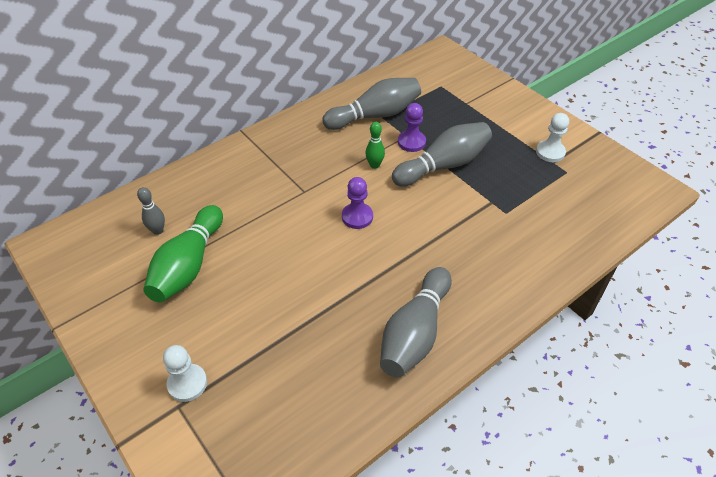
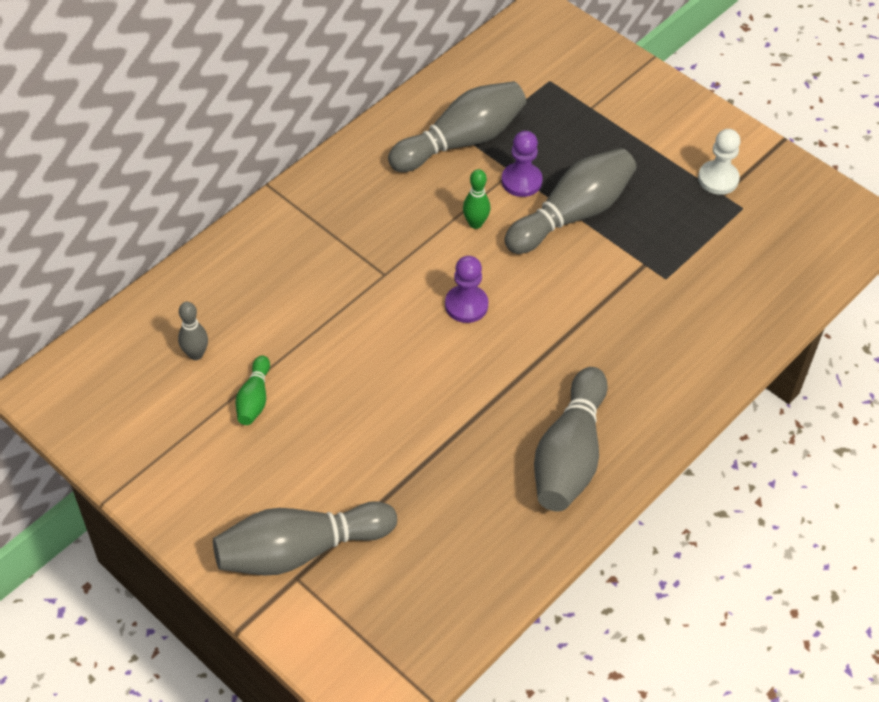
camera: 10 degrees left, 5 degrees up
green bowling pin [143,205,223,303] -> green bowling pin [235,355,270,425], size x0.49
white pawn [163,345,207,402] -> grey bowling pin [213,501,397,575]

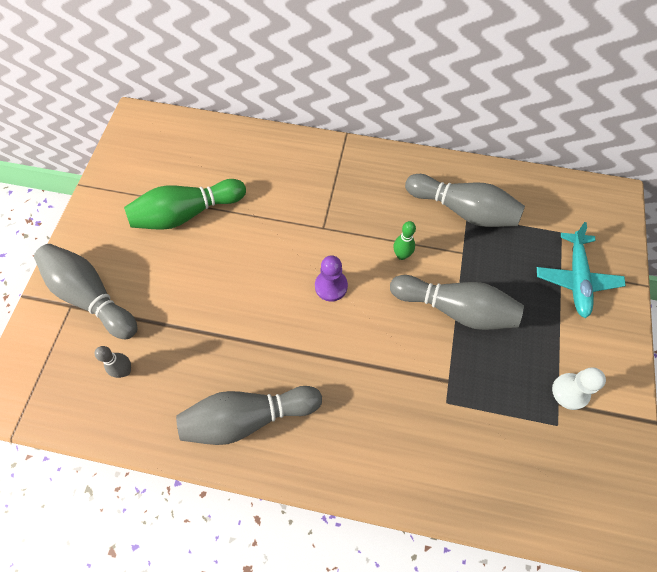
camera: 60 degrees right, 10 degrees up
grey bowling pin [178,302,208,360] -> grey bowling pin moved to [95,346,131,378]
green bowling pin [235,355,270,425] -> green bowling pin [124,179,246,230], size x2.04
purple pawn [501,131,543,197] -> none
none -> turquoise plane [537,222,626,318]

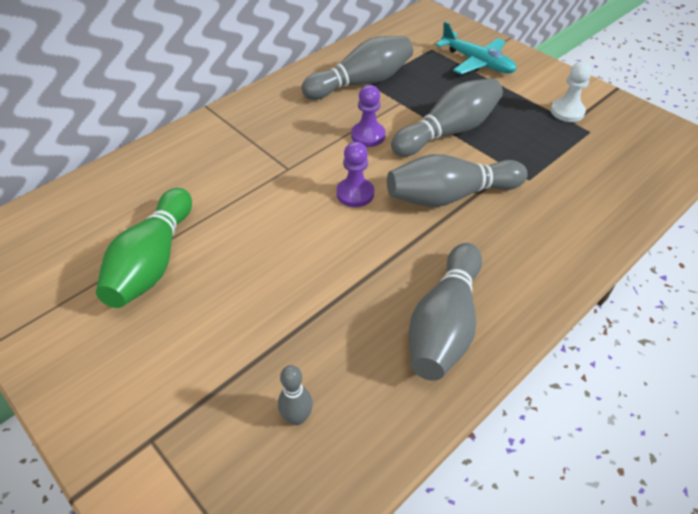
camera: 55 degrees left, 15 degrees down
grey bowling pin [34,244,138,339] -> grey bowling pin moved to [387,154,528,207]
green bowling pin [393,221,416,260] -> purple pawn [351,85,386,147]

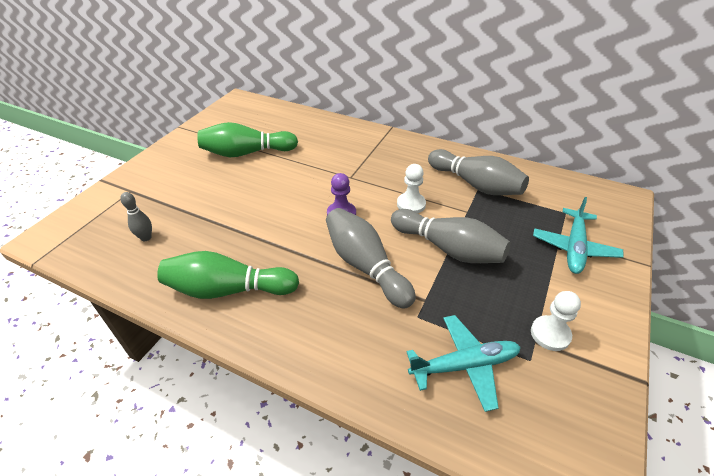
camera: 70 degrees right, 5 degrees down
purple pawn [351,85,386,147] -> white pawn [397,164,426,213]
grey bowling pin [409,243,482,381] -> green bowling pin [157,251,299,299]
none -> turquoise plane [406,315,521,412]

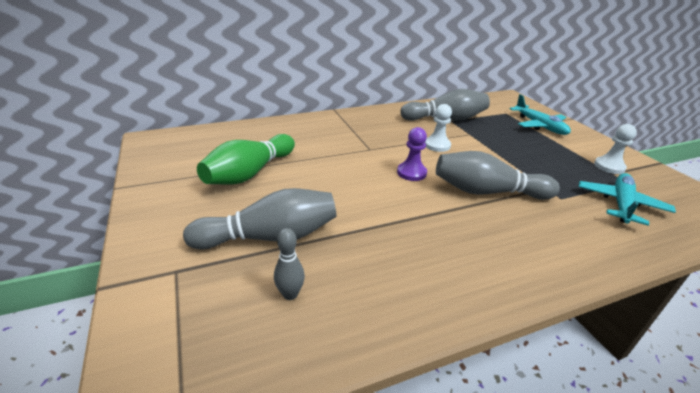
camera: 50 degrees left, 10 degrees down
green bowling pin [157,251,299,299] -> none
grey bowling pin [391,209,510,263] -> grey bowling pin moved to [183,188,337,249]

